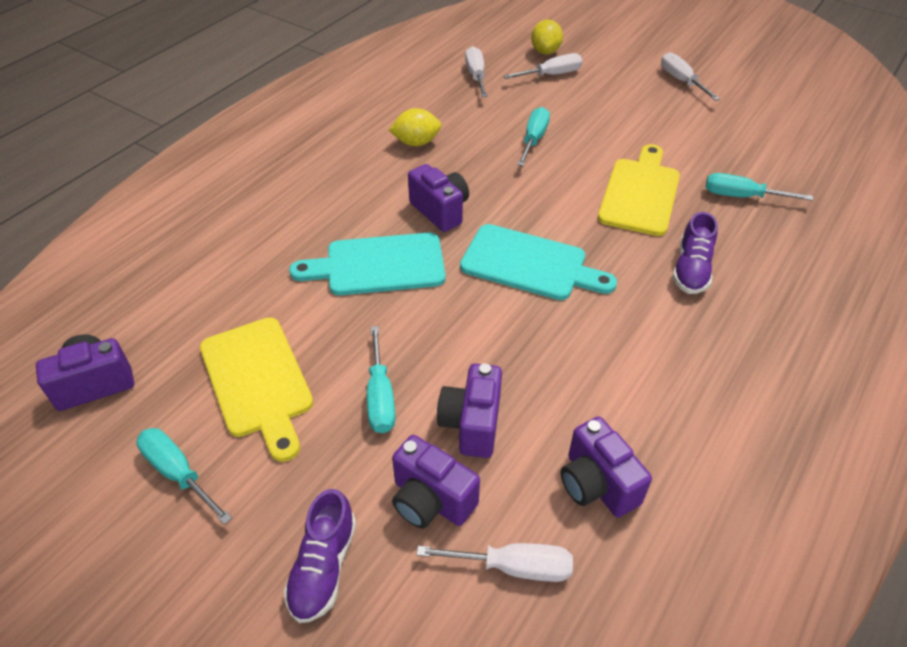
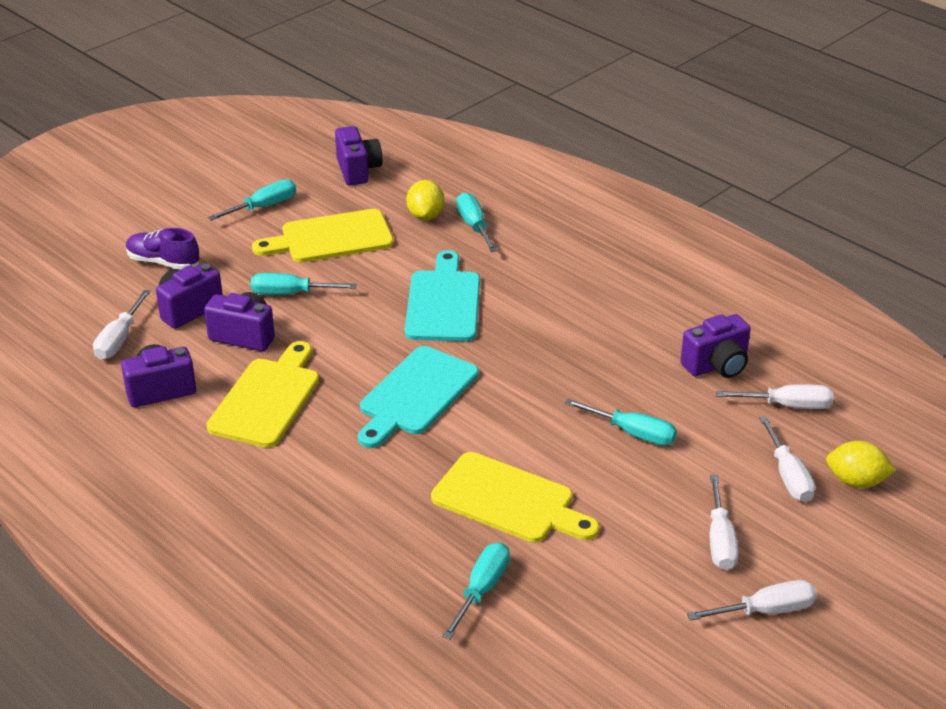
camera: 100 degrees right, 10 degrees down
yellow lemon [389,108,441,146] -> yellow lemon moved to [406,180,444,220]
purple camera [408,164,469,232] -> purple camera moved to [681,314,751,378]
purple shoe [673,212,718,294] -> none
none -> yellow cutting board [206,341,319,448]
none -> turquoise screwdriver [456,192,498,252]
none -> white screwdriver [710,475,739,570]

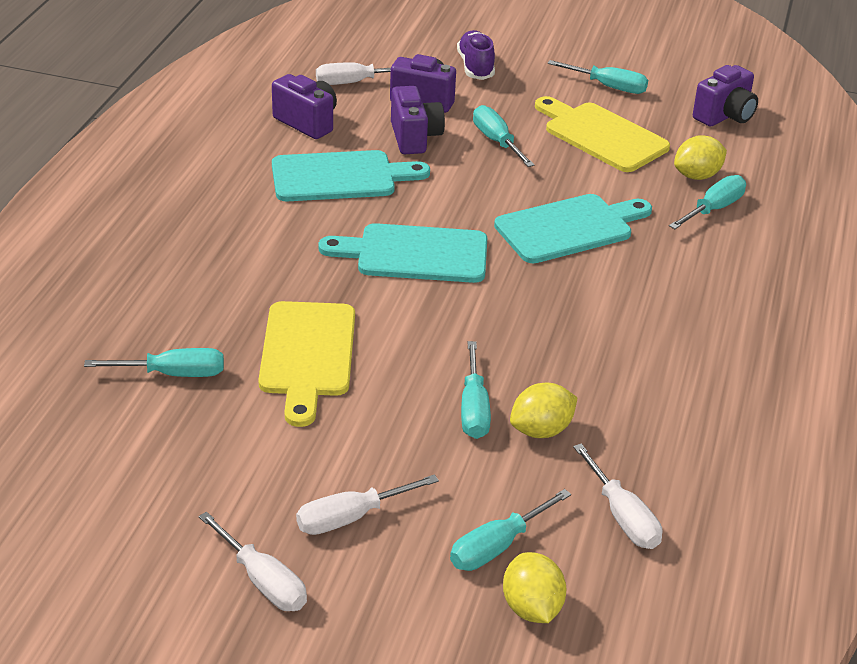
camera: 60 degrees right, 0 degrees up
yellow cutting board [206,341,319,448] -> turquoise cutting board [272,150,430,201]
purple camera [681,314,751,378] -> none
white screwdriver [759,416,815,502] -> turquoise screwdriver [450,489,571,571]
none -> yellow lemon [510,383,578,438]

